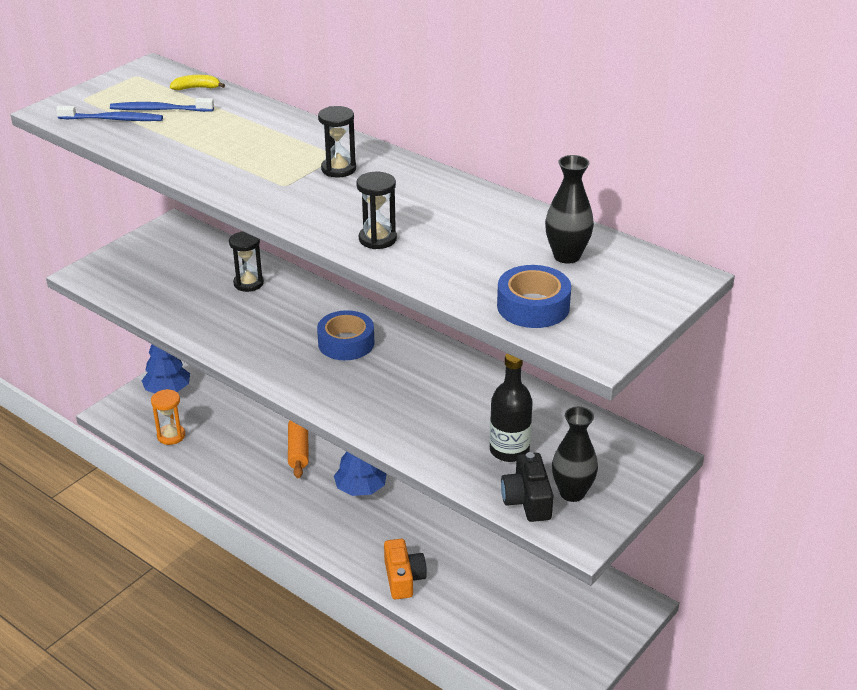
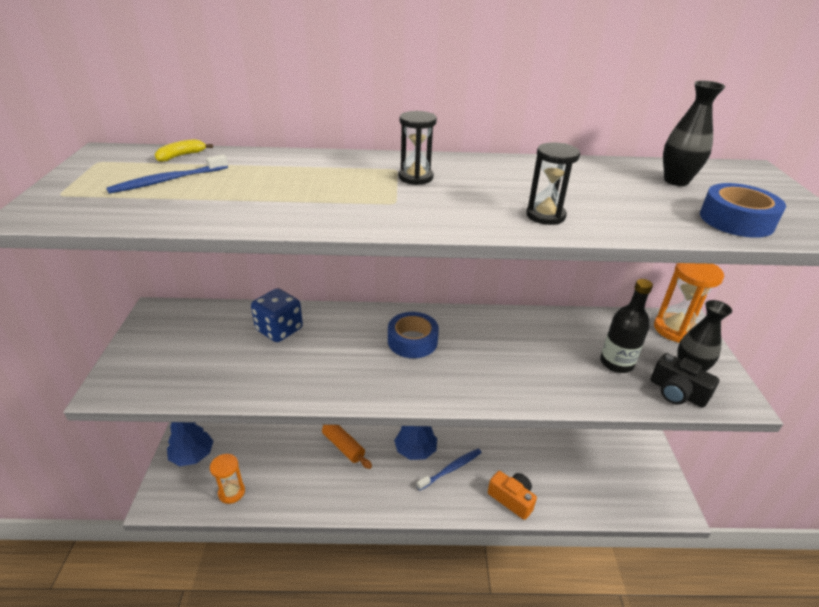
camera: 40 degrees left, 0 degrees up
blue toothbrush [56,106,163,121] -> blue toothbrush moved to [417,448,482,491]
black hourglass [229,231,264,292] -> blue dice [251,288,303,342]
none -> orange hourglass [654,263,724,343]

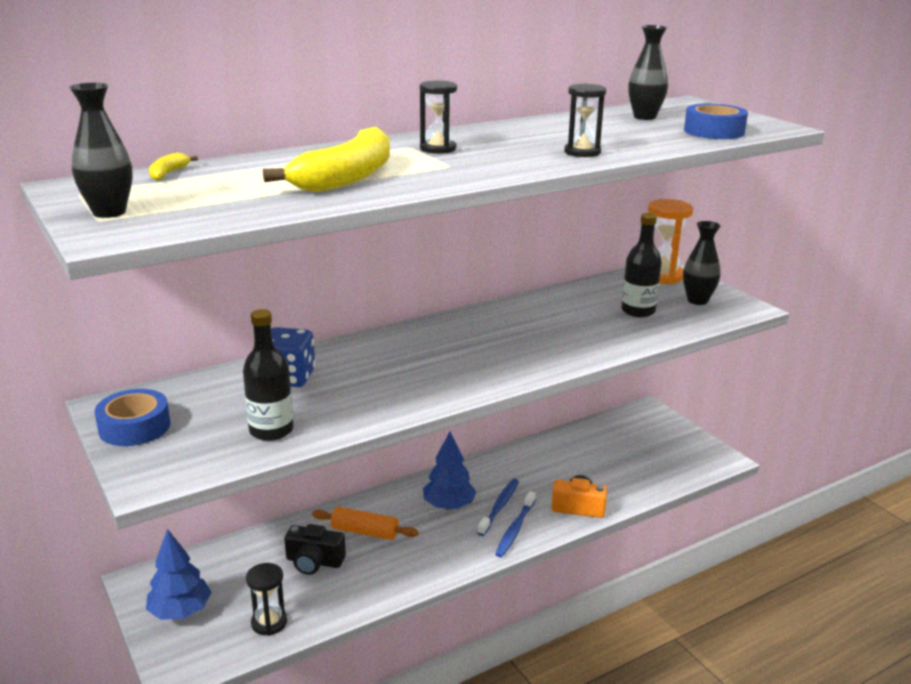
camera: 30 degrees left, 10 degrees down
blue toothbrush [106,155,228,194] -> blue toothbrush moved to [495,491,536,558]
orange hourglass [210,454,245,504] -> black hourglass [246,563,287,636]
blue tape [388,312,439,358] -> blue tape moved to [95,389,170,446]
black camera [651,353,719,408] -> black camera moved to [284,524,346,575]
none -> black vase [69,83,133,218]
none -> black bottle [243,309,294,441]
none -> yellow banana [263,126,390,192]

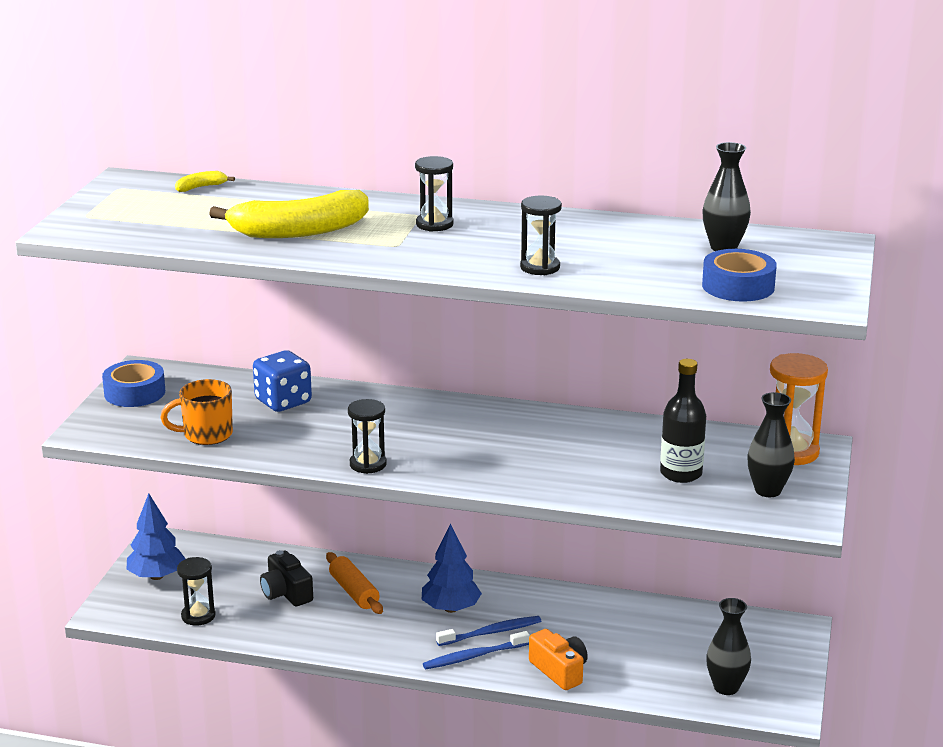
camera: 45 degrees right, 0 degrees up
black vase [69,83,133,218] -> black vase moved to [706,598,751,695]
black bottle [243,309,294,441] -> orange mug [160,379,233,445]
none -> black hourglass [348,399,387,474]

